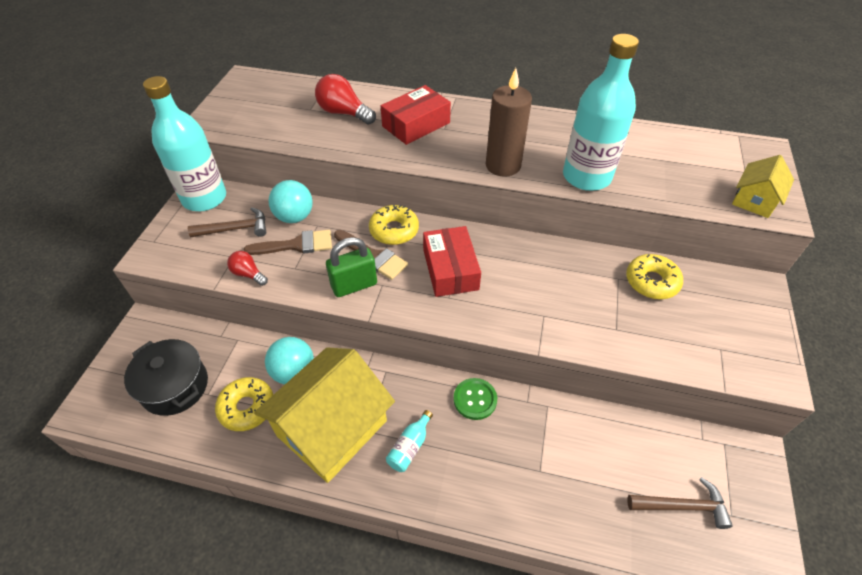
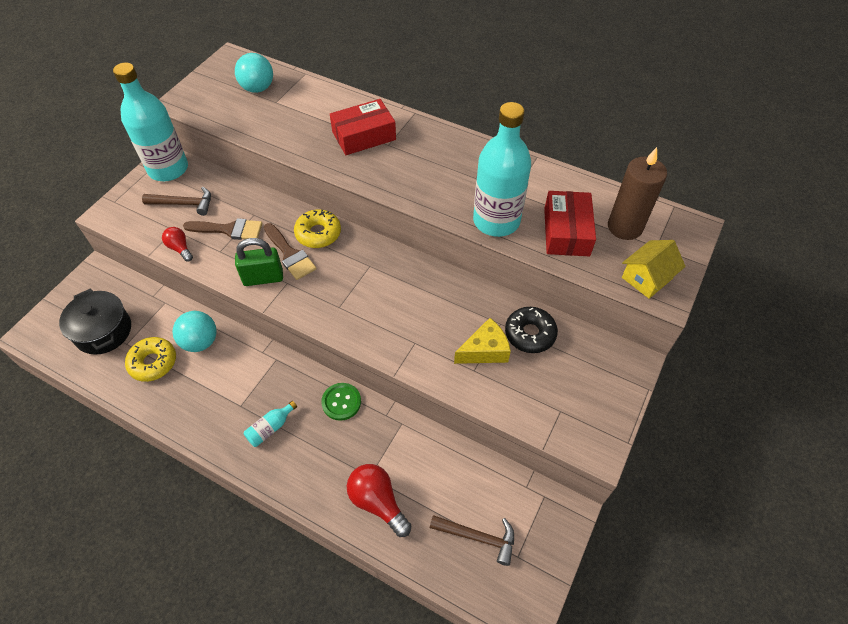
camera: 15 degrees right, 5 degrees up
yellow house [254,348,395,483] -> none
turquoise ball [269,180,313,223] -> turquoise ball moved to [235,53,273,93]
red light bulb [315,74,376,124] -> red light bulb moved to [347,464,411,537]
red box [423,226,481,297] -> red box moved to [544,191,596,256]
brown candle [486,68,532,177] -> brown candle moved to [608,147,667,240]
yellow donut [626,254,683,299] -> black donut [505,307,558,353]
none -> yellow cheese [454,318,511,364]

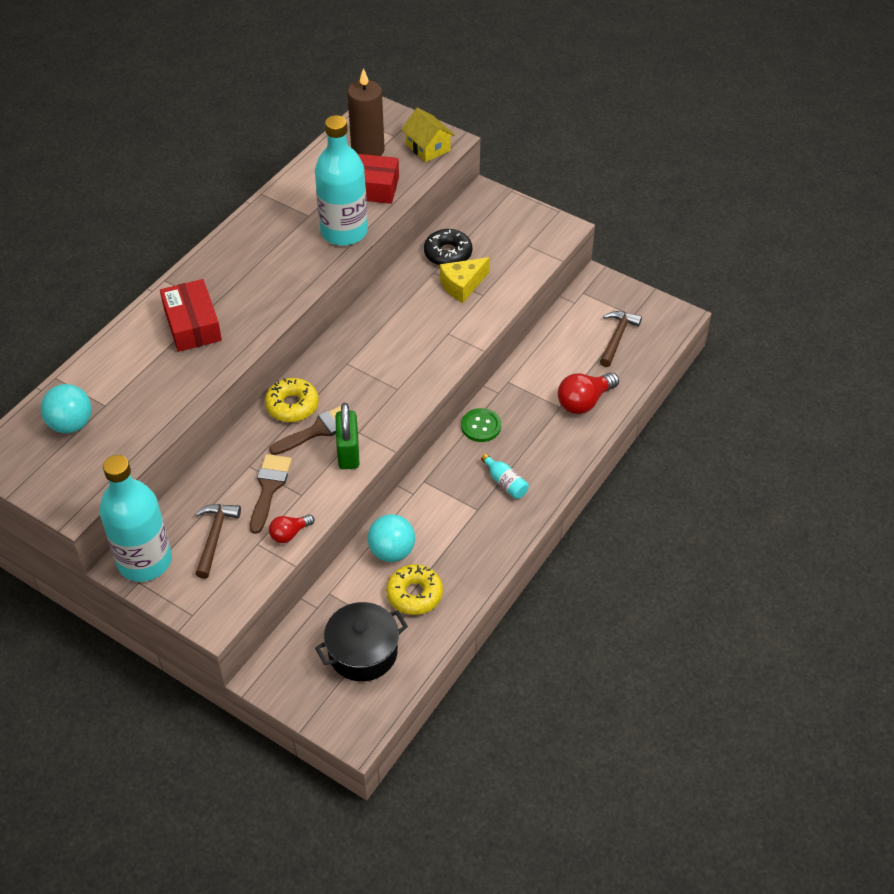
camera: 85 degrees left, 5 degrees down
yellow cheese [454,318,511,364] -> yellow cheese turned 105 degrees counterclockwise [440,257,490,303]

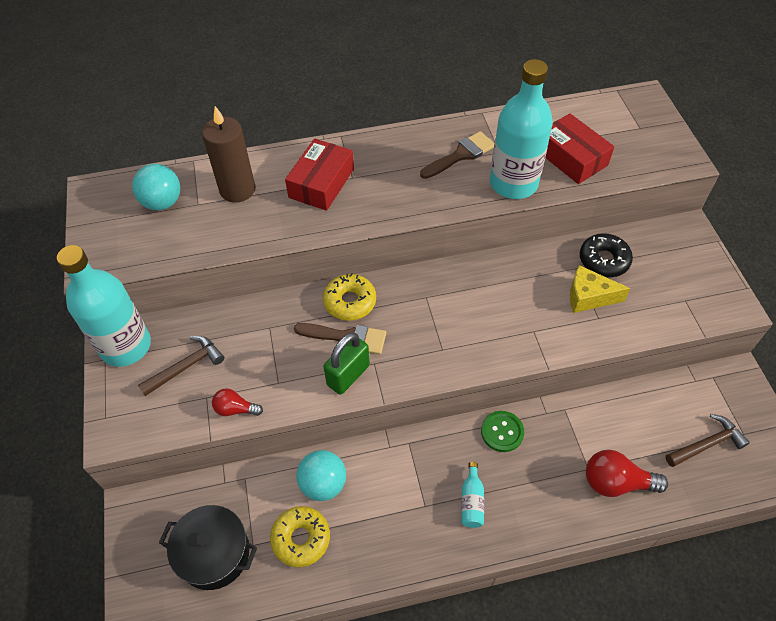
camera: 45 degrees right, 5 degrees up
brown brush [250,454,292,534] -> brown brush moved to [420,131,494,179]
brown candle [347,68,384,156] -> brown candle moved to [202,106,255,203]
yellow house [401,108,455,162] -> none

